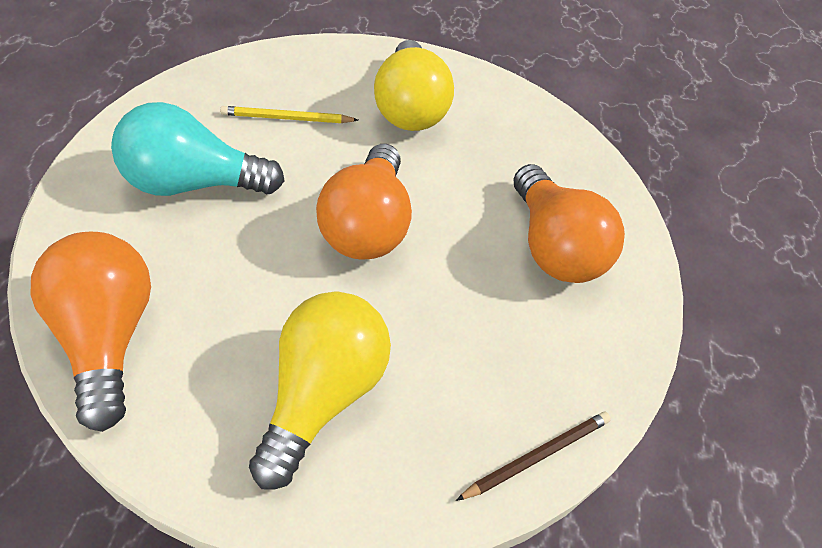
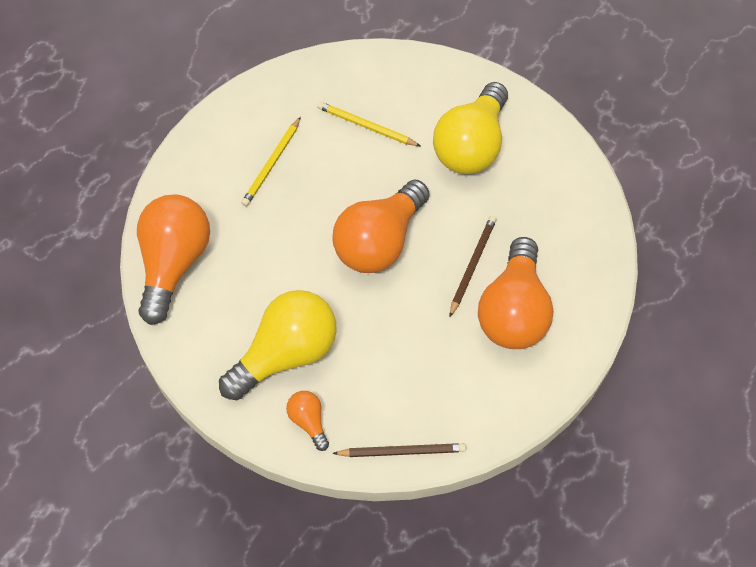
camera: 35 degrees right, 10 degrees up
turquoise light bulb [111,102,284,196] -> yellow pencil [241,117,301,206]
none -> orange light bulb [286,391,329,451]
none -> brown pencil [449,216,497,317]

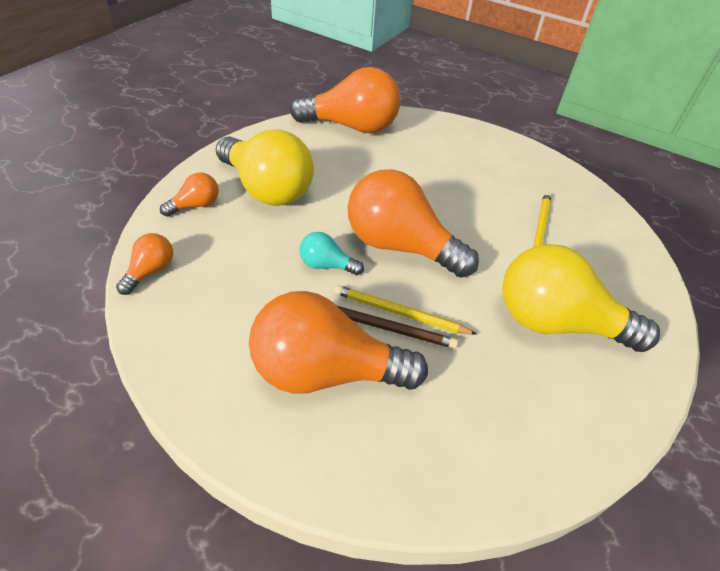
camera: 80 degrees right, 15 degrees down
yellow pencil [241,117,301,206] -> yellow pencil moved to [334,285,477,335]
brown pencil [332,443,466,457] -> orange light bulb [116,233,173,295]
none -> turquoise light bulb [300,232,364,275]

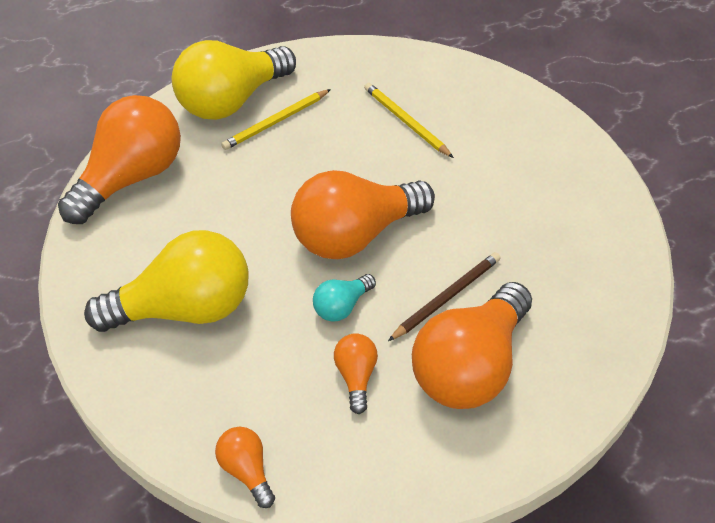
camera: 55 degrees left, 5 degrees up
orange light bulb [160,172,219,217] -> orange light bulb moved to [334,333,378,414]
yellow pencil [334,285,477,335] -> yellow pencil moved to [221,89,331,150]
yellow light bulb [502,244,660,352] -> yellow light bulb moved to [172,40,296,120]

